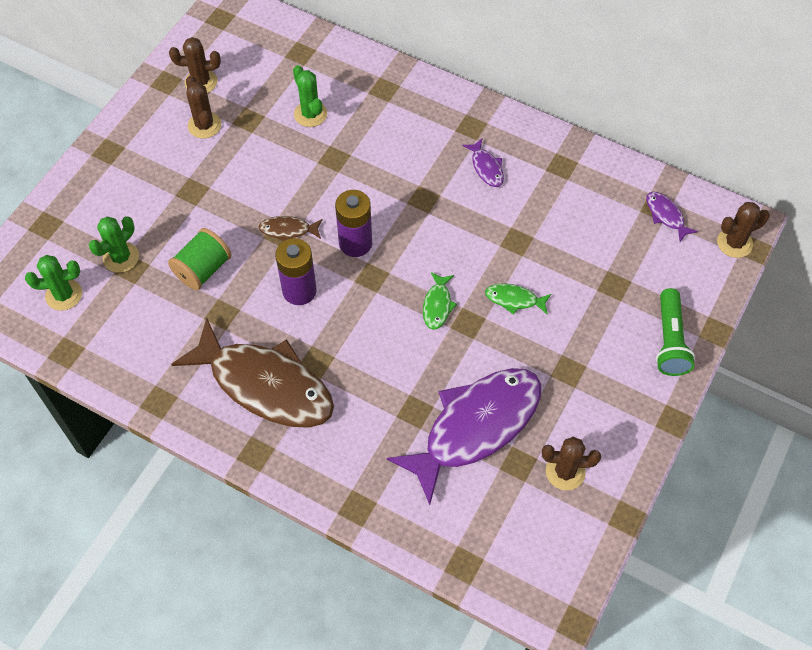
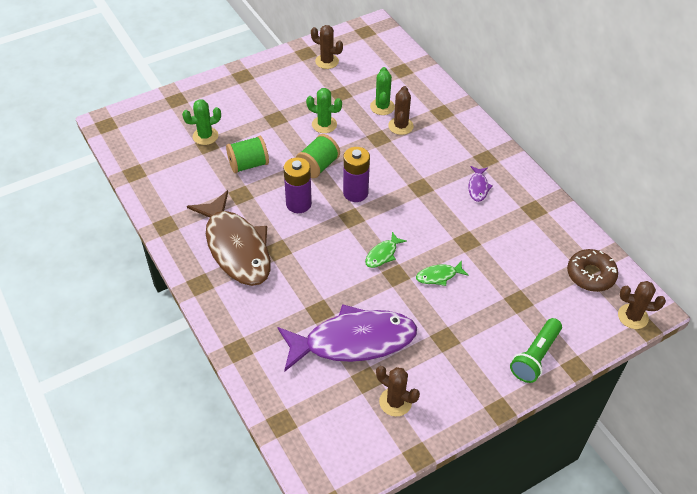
camera: 30 degrees right, 10 degrees down
green cactus [25,255,82,311] -> green cactus moved to [306,88,342,133]
brown cactus [186,76,221,138] -> brown cactus moved to [388,86,414,135]
brown fish [258,216,323,241] -> green spool [296,134,340,178]
green fish [485,284,551,315] -> green fish turned 60 degrees counterclockwise [416,261,469,286]
purple fish [646,192,698,242] -> brown donut [567,249,618,292]

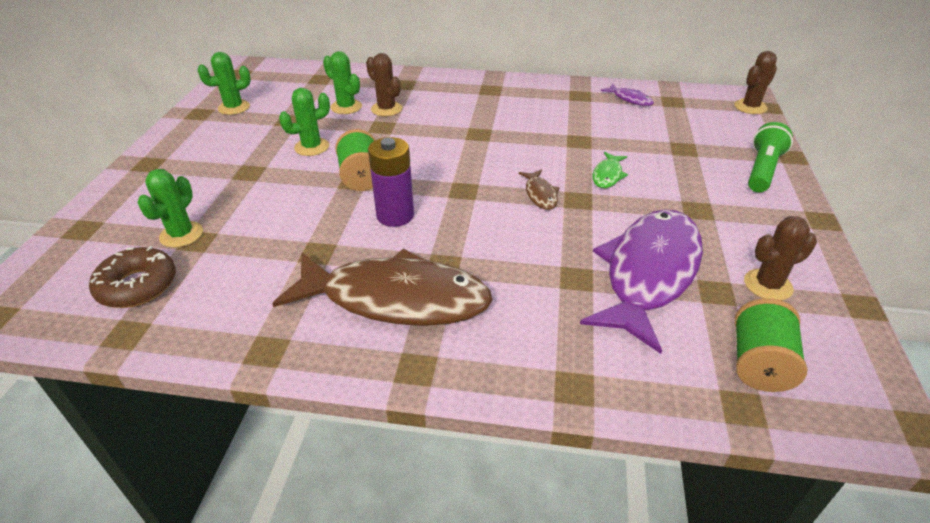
camera: 50 degrees left, 10 degrees down
green spool [226,136,269,173] -> green spool moved to [735,298,807,392]
brown cactus [311,25,343,69] -> green cactus [198,52,251,115]
purple battery [343,147,370,202] -> none
green fish [365,232,407,268] -> brown fish [519,169,559,210]
purple fish [468,166,493,202] -> purple fish moved to [601,84,654,106]
green flashlight [510,318,562,383] -> green flashlight turned 135 degrees counterclockwise [748,122,793,193]
brown donut [567,249,618,292] -> brown donut moved to [89,246,176,308]

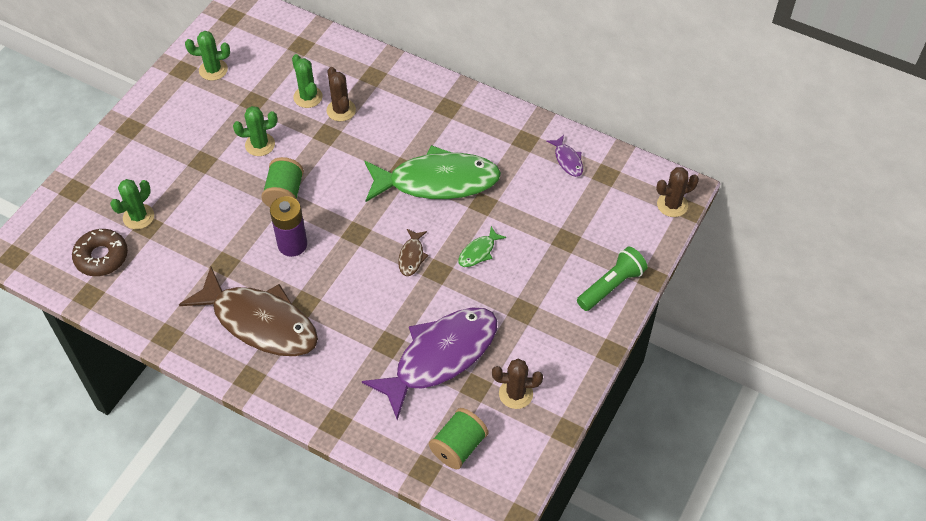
camera: 20 degrees right, 15 degrees up
none -> green fish [365,145,501,202]

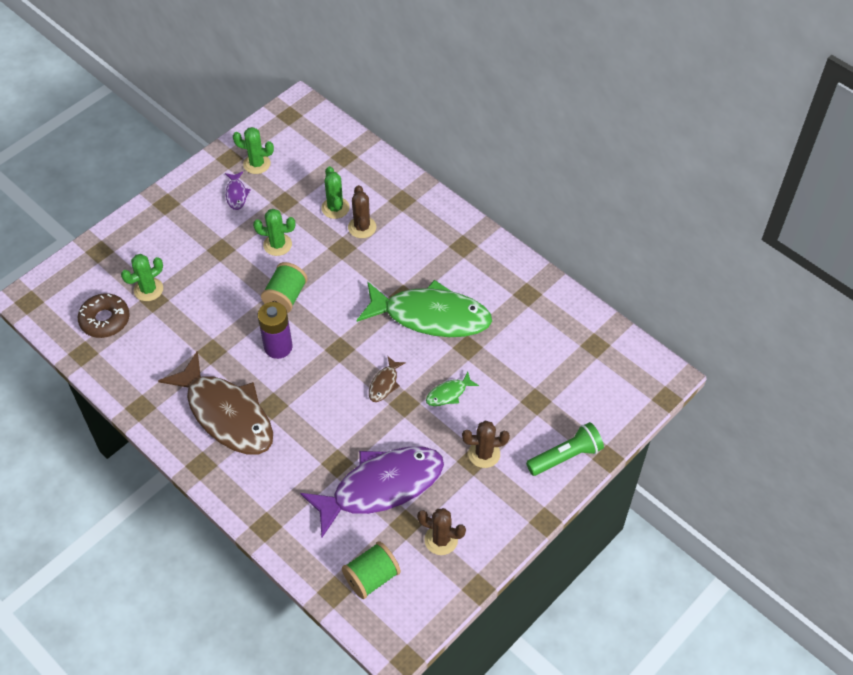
camera: 15 degrees right, 0 degrees up
purple fish [546,135,583,177] -> purple fish moved to [225,171,251,210]
brown cactus [656,167,699,217] -> brown cactus moved to [462,421,510,468]

